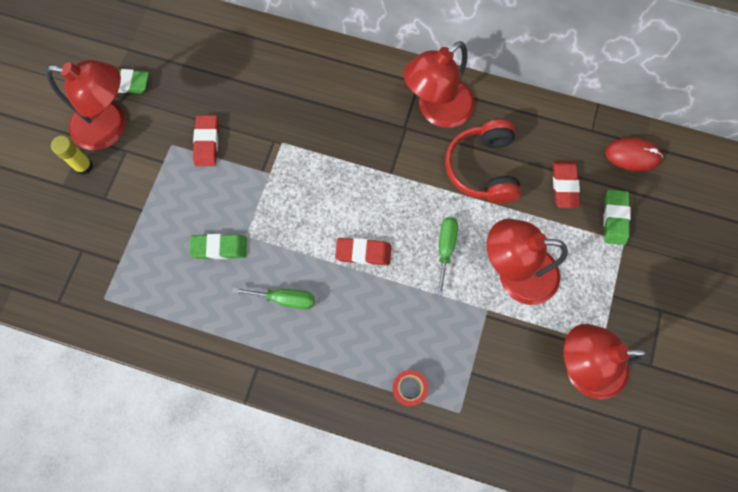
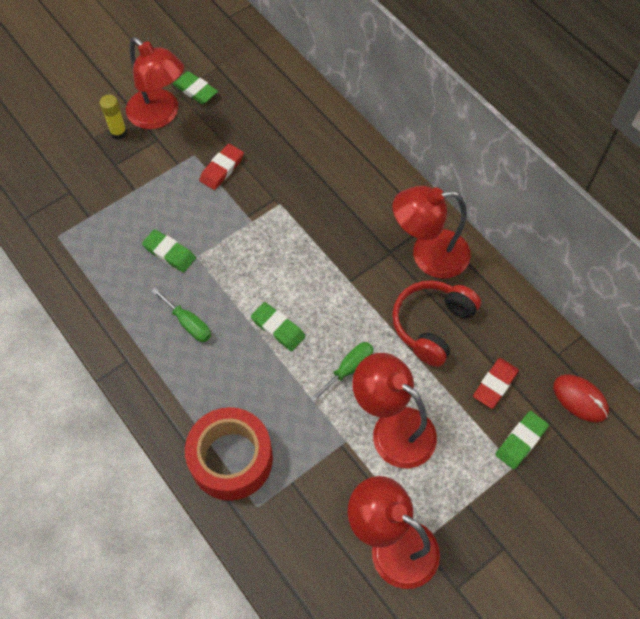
camera: 35 degrees right, 10 degrees down
red eraser [335,238,391,265] -> green eraser [251,302,305,351]
red tape [393,370,428,407] -> red tape [185,407,273,501], size x2.36

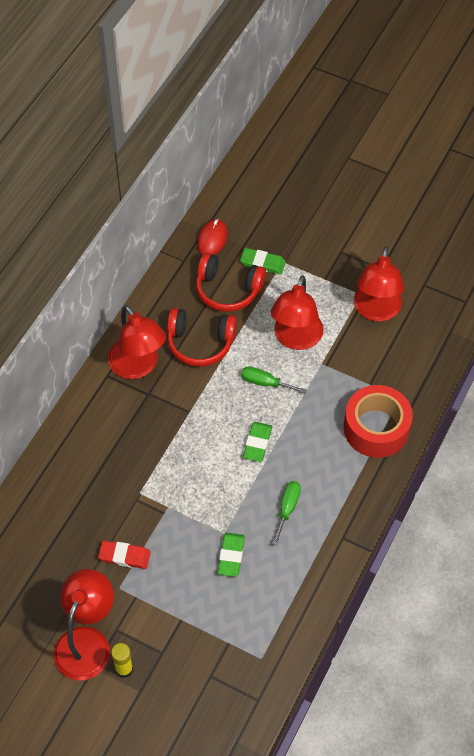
camera: 115 degrees left, 5 degrees down
green eraser [173,71,218,104] -> none
red eraser [473,358,519,409] -> red headphones [196,253,266,312]

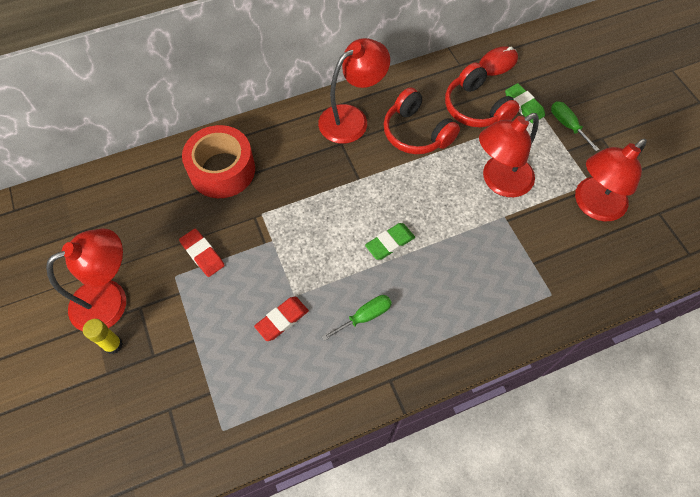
camera: 40 degrees right, 5 degrees up
red lamp [108,305,166,379] -> red lamp turned 135 degrees counterclockwise [318,38,390,144]
green eraser [218,533,245,577] -> red eraser [254,297,309,341]
green screwdriver [241,366,307,394] -> green screwdriver moved to [551,101,600,151]
red tape [344,385,413,458] -> red tape moved to [182,125,255,198]

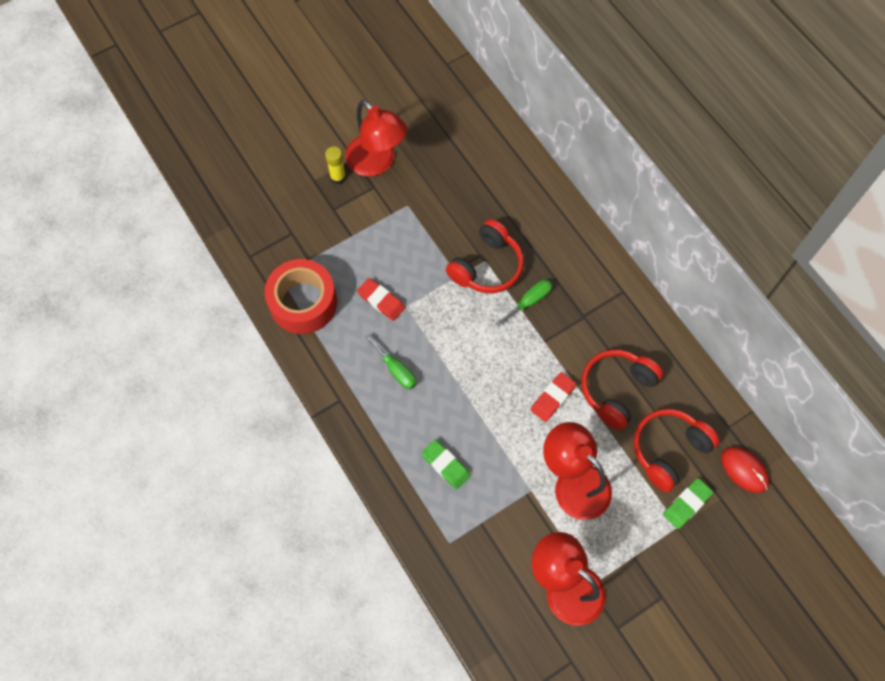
camera: 80 degrees right, 5 degrees up
red eraser [179,229,225,277] -> red eraser moved to [531,372,576,422]
red tape [182,125,255,198] -> red tape moved to [265,259,337,334]
red lamp [318,38,390,144] -> none
green eraser [365,223,415,260] -> green eraser moved to [421,440,471,490]
green screwdriver [551,101,600,151] -> green screwdriver moved to [495,280,552,327]
none -> red headphones [446,219,524,293]

